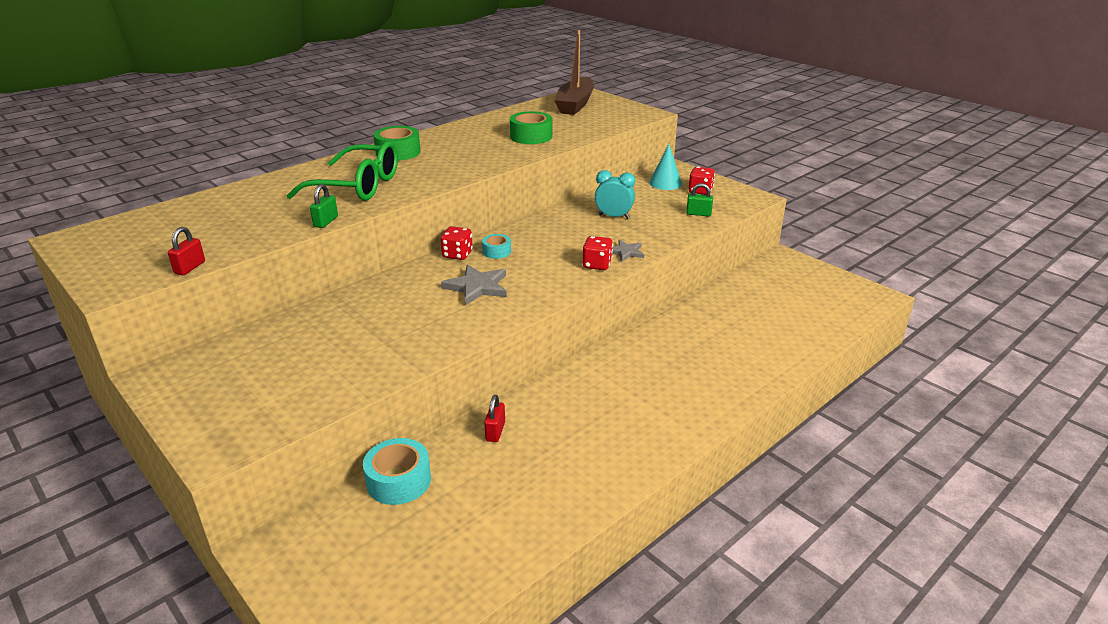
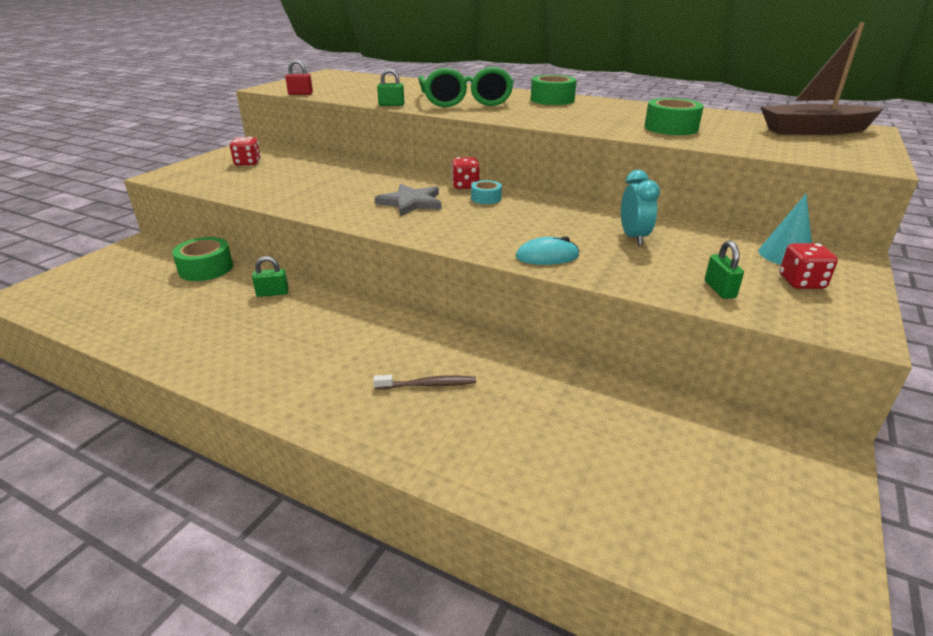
camera: 70 degrees right, 0 degrees up
turquoise tape [363,438,431,505] -> green tape [172,237,233,281]
red padlock [484,395,505,442] -> green padlock [252,256,289,297]
red dice [583,236,613,270] -> red dice moved to [230,137,261,166]
grey star [612,240,644,261] -> turquoise mouse [516,236,579,265]
none -> brown toothbrush [373,375,476,389]

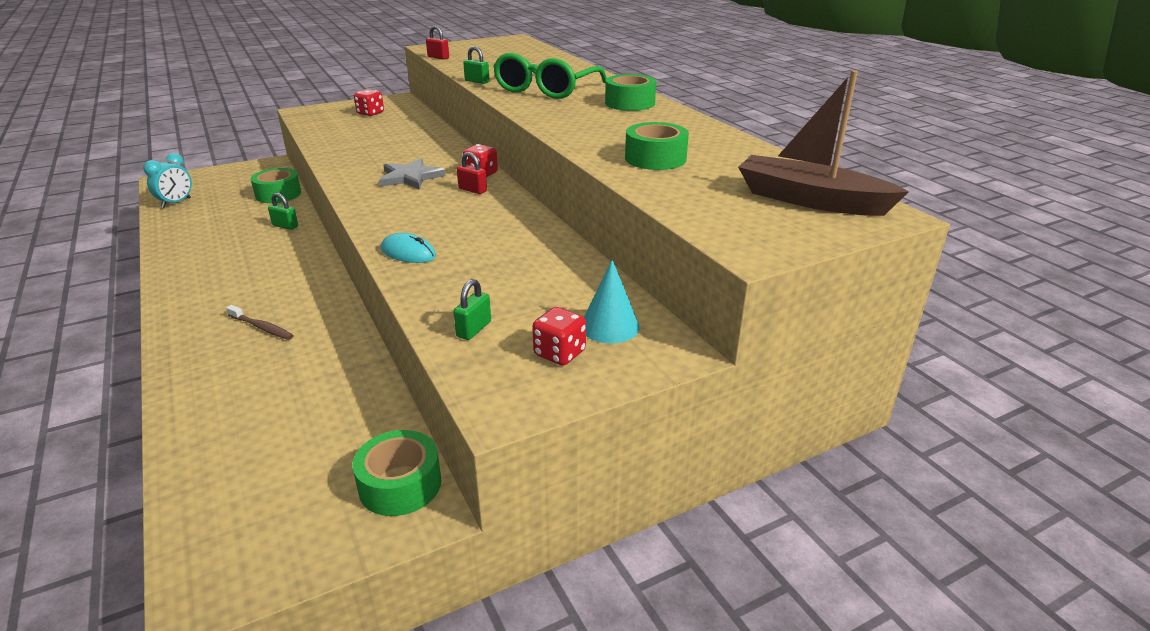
camera: 35 degrees right, 0 degrees up
turquoise tape [471,180,502,204] -> red padlock [457,152,487,194]
turquoise clock [621,170,660,245] -> turquoise clock moved to [143,153,192,208]
none -> green tape [352,430,441,516]

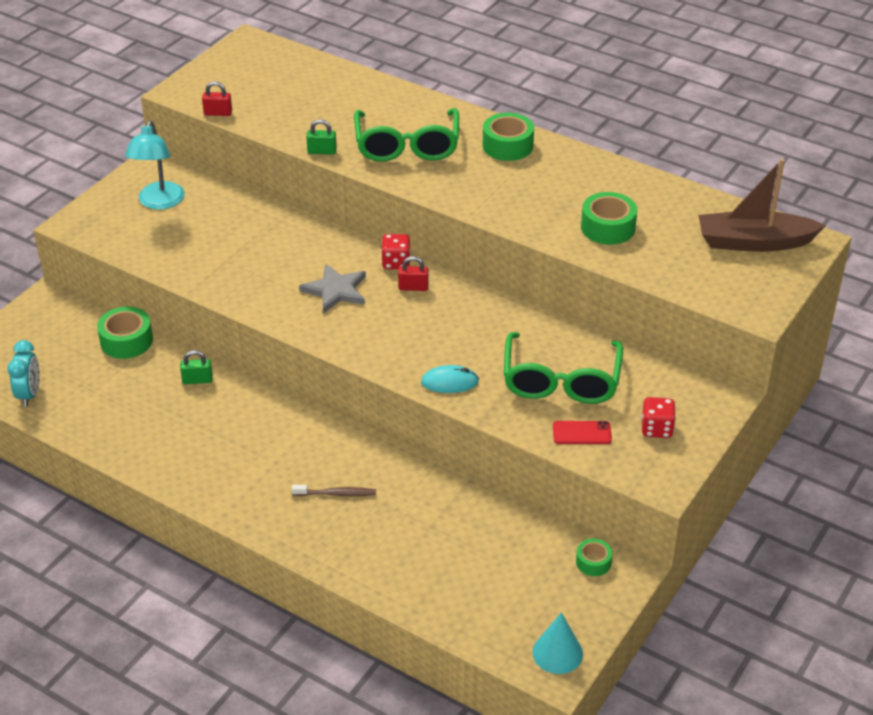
camera: 30 degrees left, 10 degrees up
green tape [352,430,441,516] -> green tape [576,538,613,576], size x0.59
red dice [354,89,384,116] -> turquoise lamp [125,120,185,210]
green padlock [453,279,491,340] -> red phone [553,421,612,444]
turquoise cone [584,259,640,343] -> turquoise cone moved to [532,612,583,674]
none -> green glasses [504,332,623,404]

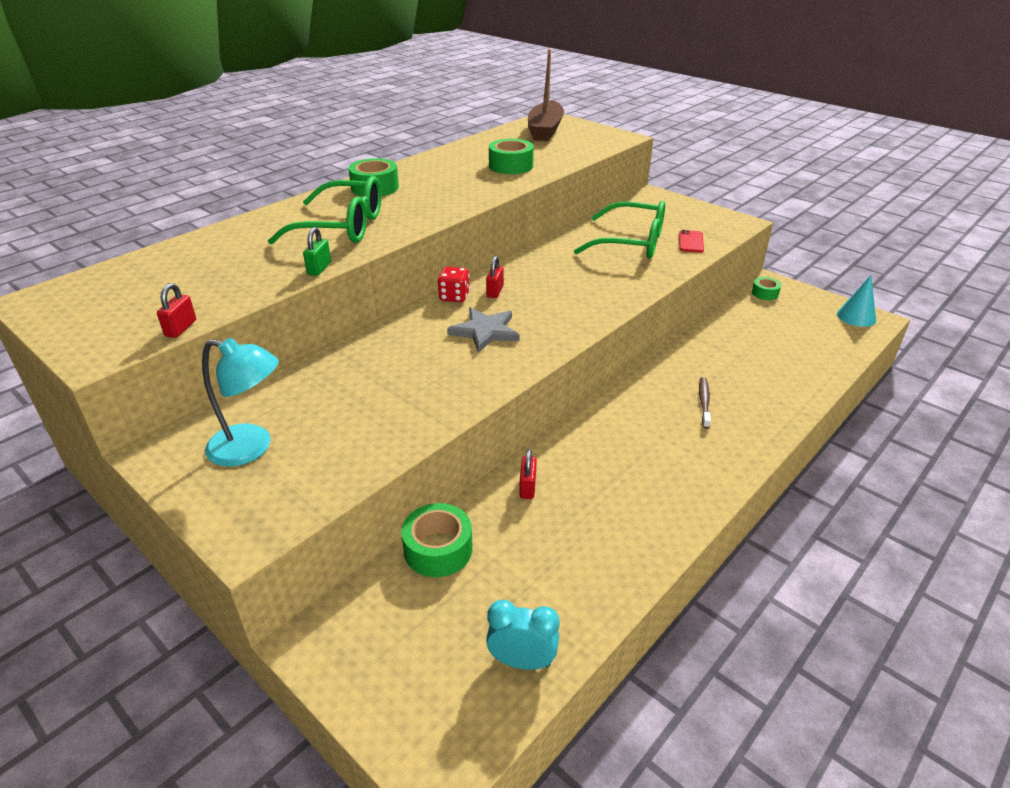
camera: 80 degrees left, 5 degrees down
green padlock [180,350,213,384] -> red padlock [519,449,537,499]
turquoise mouse [421,365,479,393] -> none
red dice [641,397,676,438] -> none

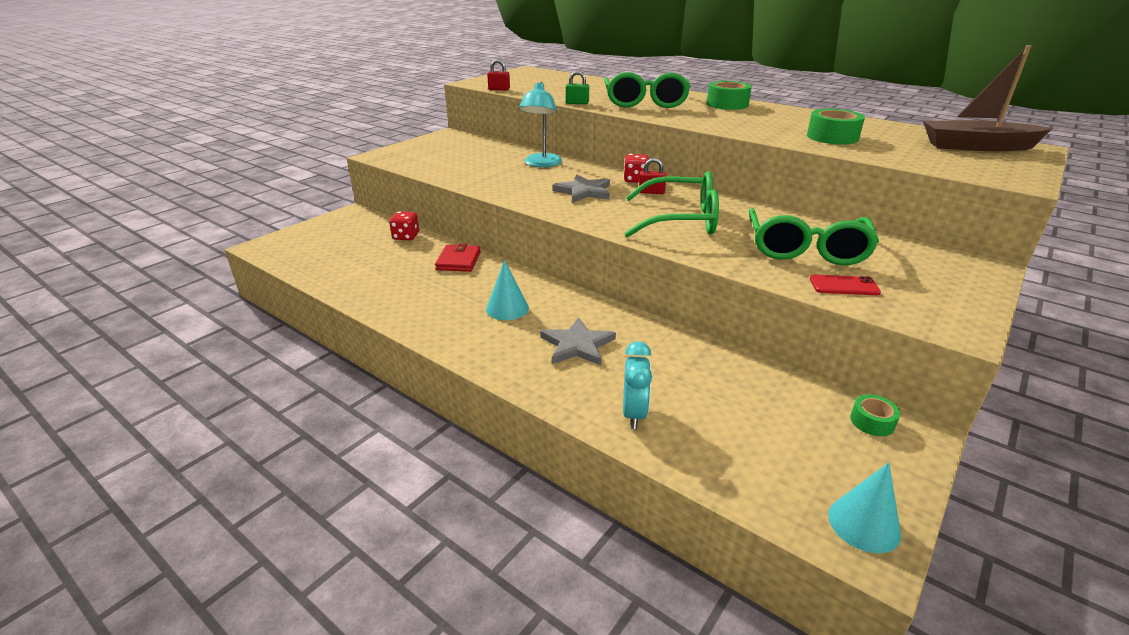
camera: 85 degrees right, 5 degrees down
turquoise lamp [202,338,279,467] -> turquoise lamp moved to [519,82,562,167]
green tape [401,503,473,577] -> red dice [389,211,419,240]
turquoise clock [486,600,560,670] -> turquoise clock moved to [623,341,652,429]
red padlock [519,449,537,499] -> red wallet [435,243,481,272]
brown toothbrush [699,377,711,429] -> grey star [540,317,616,365]
none -> turquoise cone [486,260,529,320]
none -> green glasses [624,171,719,237]

